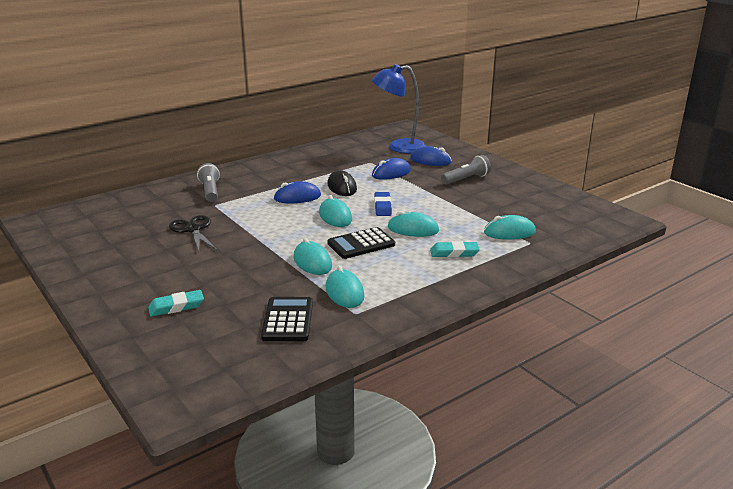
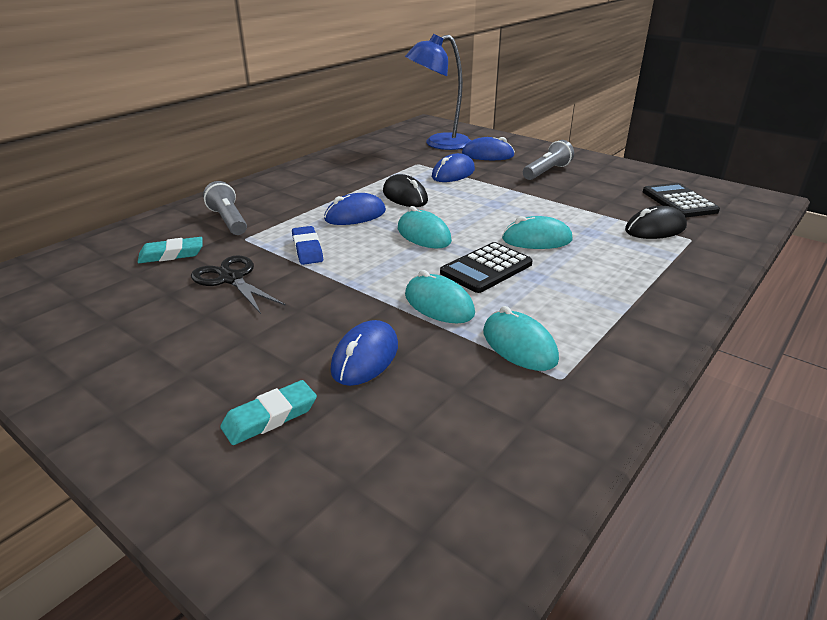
camera: 15 degrees left, 5 degrees up
black calculator [261,297,313,341] -> black calculator moved to [643,183,720,218]
blue eraser [375,192,392,216] -> blue eraser moved to [292,226,323,265]
turquoise eraser [430,241,480,258] -> turquoise eraser moved to [138,237,203,263]
turquoise mouse [484,215,536,240] -> black mouse [625,206,687,239]
none -> blue mouse [330,320,398,386]

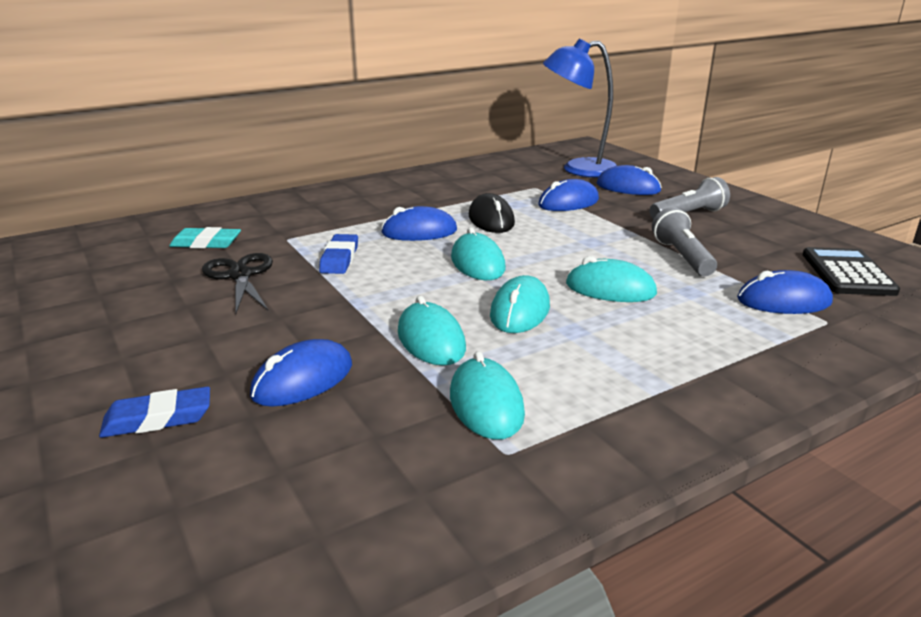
camera: 20 degrees right, 5 degrees down
grey flashlight [203,181,247,235] -> grey flashlight moved to [652,207,717,276]
turquoise eraser [220,380,317,445] -> blue eraser [99,386,210,438]
black calculator [440,242,533,293] -> turquoise mouse [490,275,550,333]
black mouse [625,206,687,239] -> blue mouse [737,270,833,314]

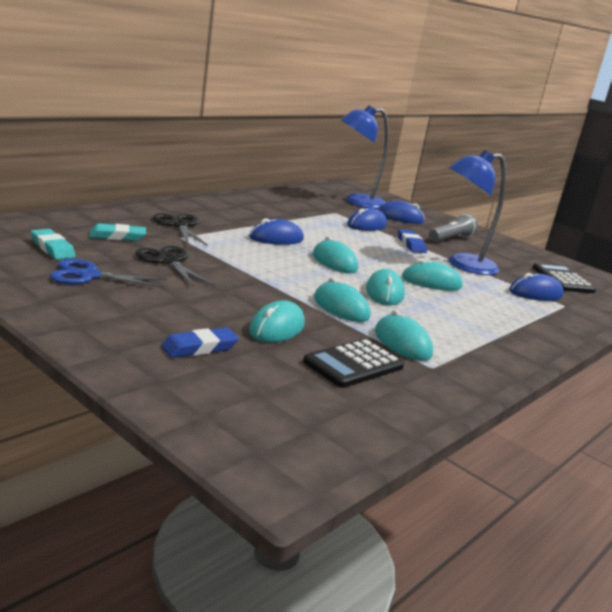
camera: 20 degrees left, 5 degrees down
blue mouse [250,339,352,407] -> turquoise mouse [249,300,305,342]
blue eraser [319,234,358,274] -> blue eraser moved to [398,229,427,253]
black mouse [469,193,515,233] -> none
grey flashlight [652,207,717,276] -> blue lamp [449,150,506,275]
none -> turquoise eraser [31,229,76,260]
none -> blue scissors [50,259,167,288]
none -> black scissors [152,213,208,246]
none -> black calculator [303,339,404,388]

